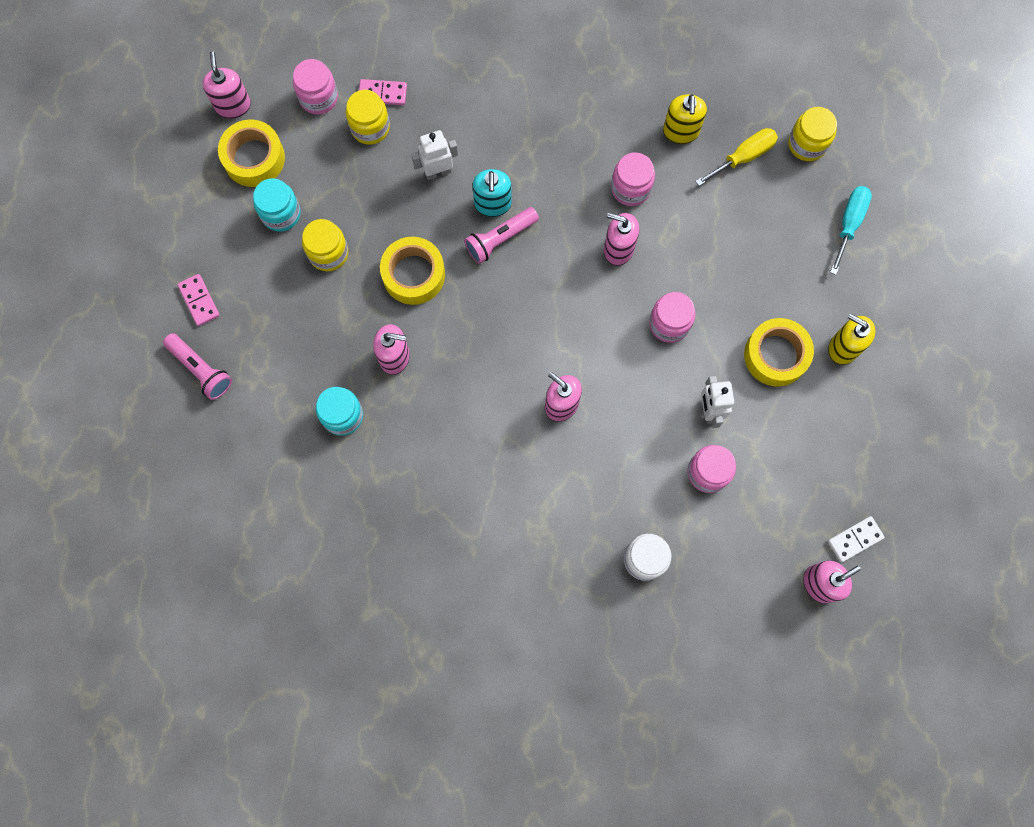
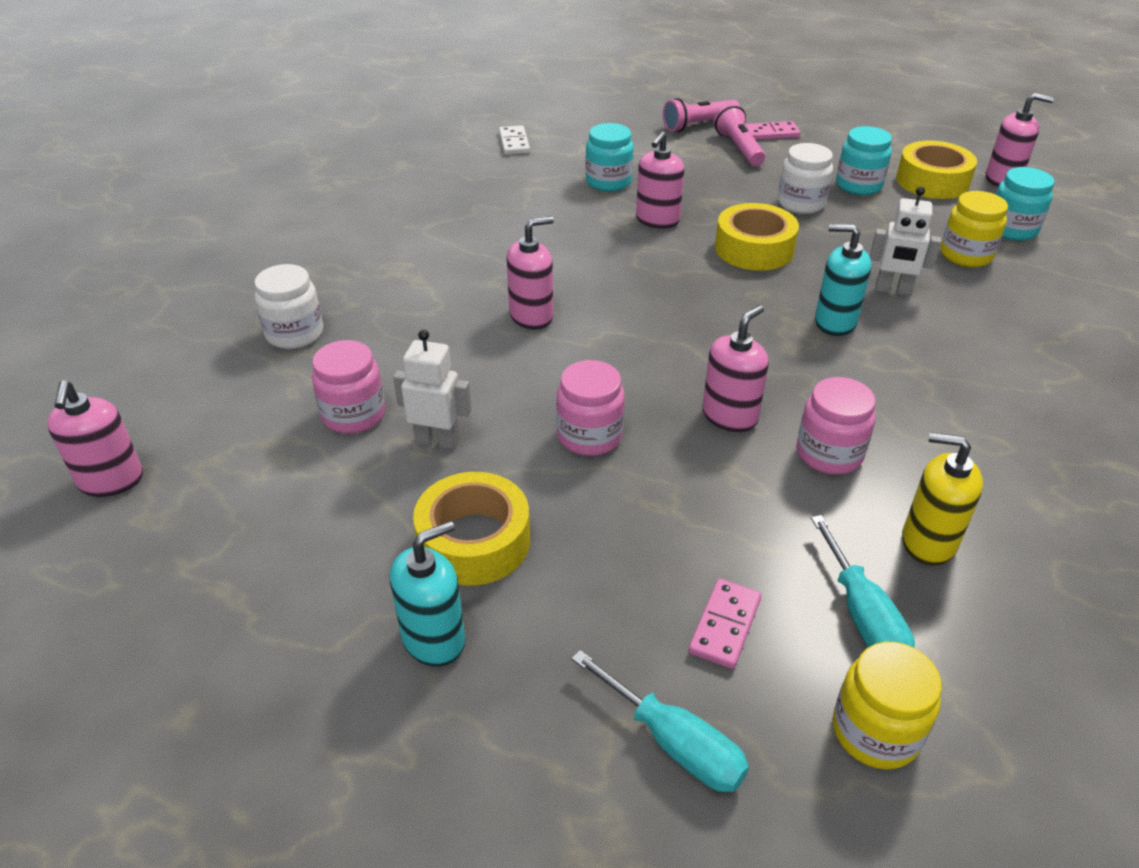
camera: 110 degrees right, 35 degrees down
pink jar [293,59,338,114] -> turquoise jar [996,167,1055,241]
yellow jar [302,219,348,271] -> white jar [778,143,833,214]
pink domino [359,79,407,105] -> pink domino moved to [689,579,761,669]
white robot [411,130,458,180] -> white robot turned 105 degrees clockwise [870,187,941,296]
pink flashlight [464,207,539,264] -> pink flashlight moved to [713,103,765,166]
yellow screwdriver [695,128,778,186] -> turquoise screwdriver [811,515,915,647]
yellow soap dispenser [828,314,875,365] -> turquoise soap dispenser [390,521,465,667]
white domino [828,516,885,563] -> white domino moved to [499,125,530,155]

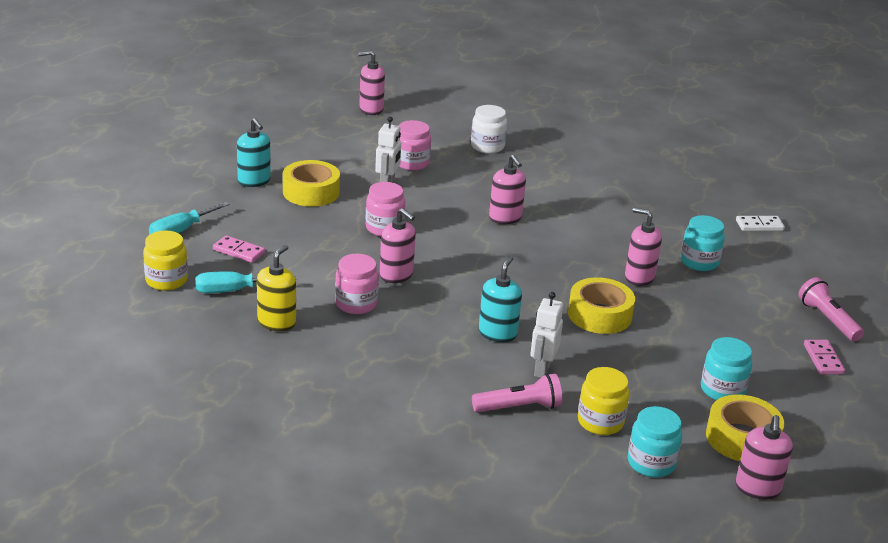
camera: 90 degrees right, 10 degrees down
pink flashlight [713,103,765,166] -> pink flashlight moved to [472,374,562,412]
white jar [778,143,833,214] -> none

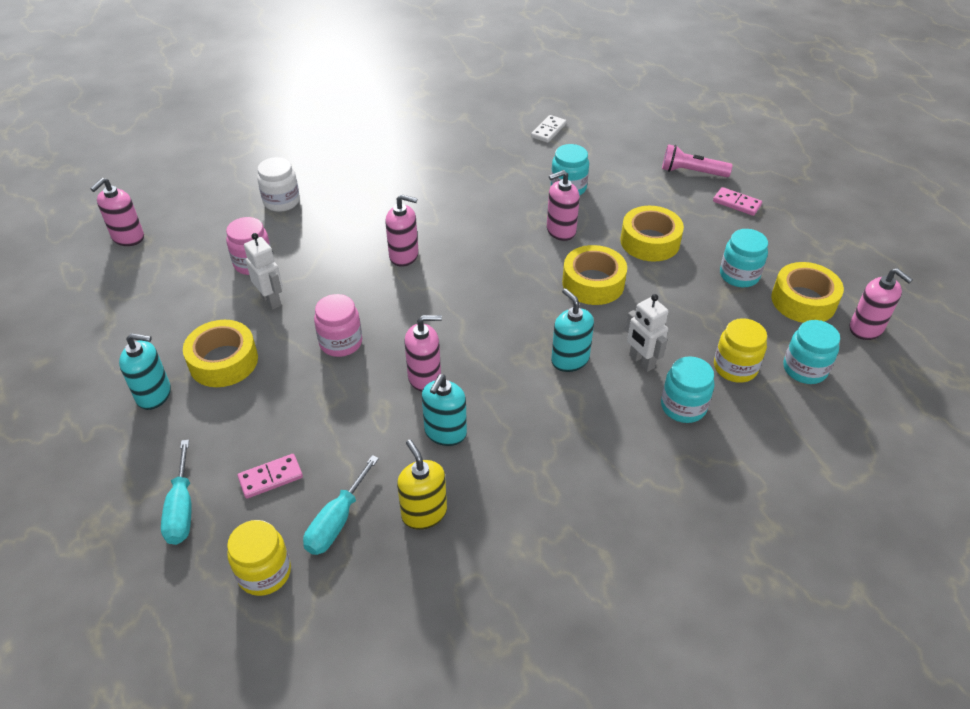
camera: 50 degrees left, 15 degrees up
pink jar [335,254,379,314] -> turquoise soap dispenser [422,374,467,446]
pink flashlight [472,374,562,412] -> turquoise jar [661,356,714,423]
none -> yellow tape [621,206,684,261]

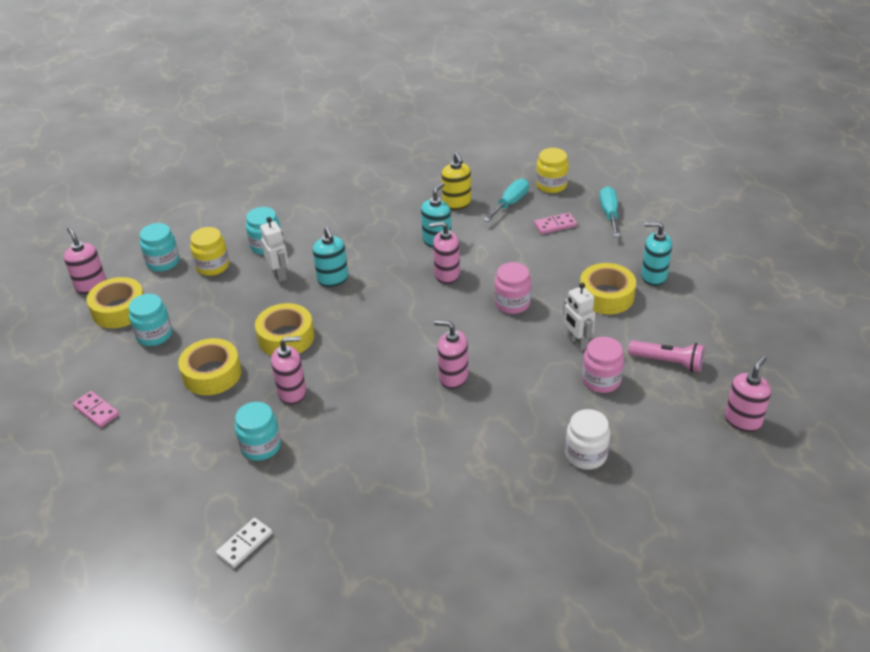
camera: 170 degrees left, 5 degrees down
pink flashlight [662,144,733,177] -> pink flashlight moved to [628,340,705,372]

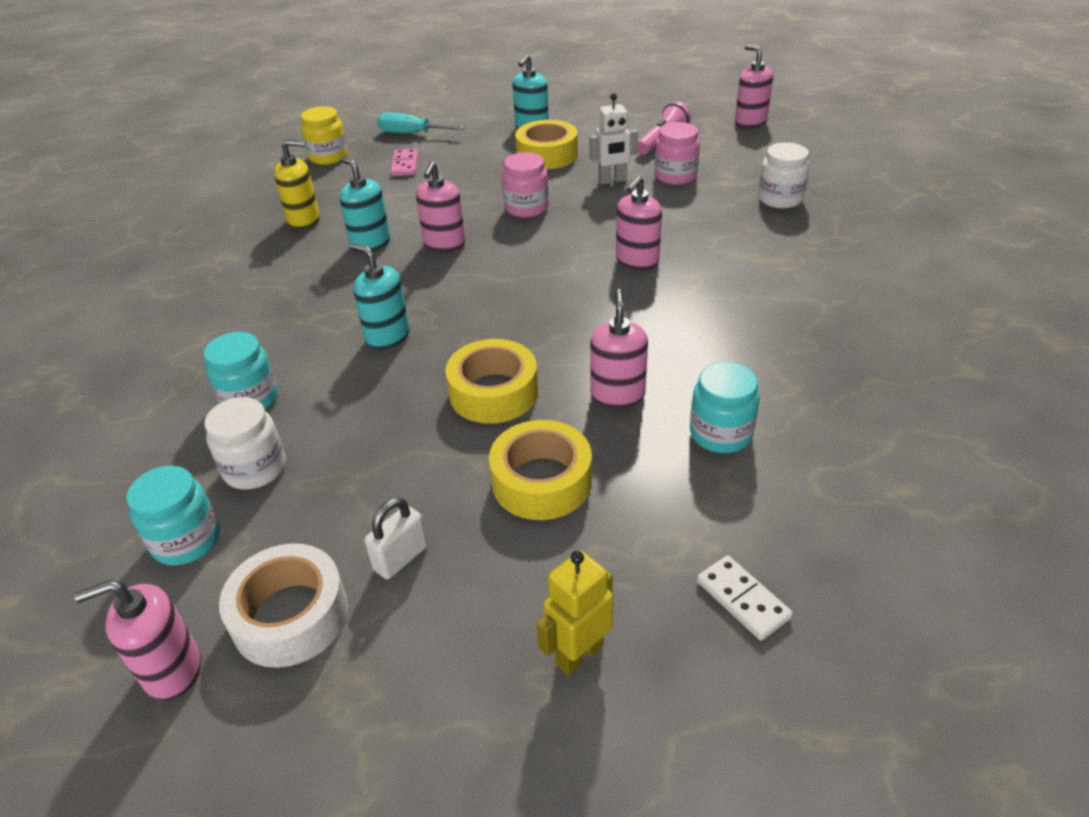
camera: 75 degrees left, 0 degrees up
pink domino [73,391,119,428] -> yellow robot [536,550,613,676]
yellow tape [87,277,144,328] -> white tape [219,543,348,668]
turquoise jar [129,294,172,346] -> white padlock [364,497,428,579]
yellow jar [190,227,229,276] -> white jar [204,397,286,490]
white domino [216,518,272,568] -> white domino moved to [697,555,793,641]
white robot [260,217,289,282] -> none
turquoise soap dispenser [313,227,348,287] -> turquoise soap dispenser turned 135 degrees counterclockwise [350,243,410,350]
turquoise screwdriver [484,178,529,222] -> none

